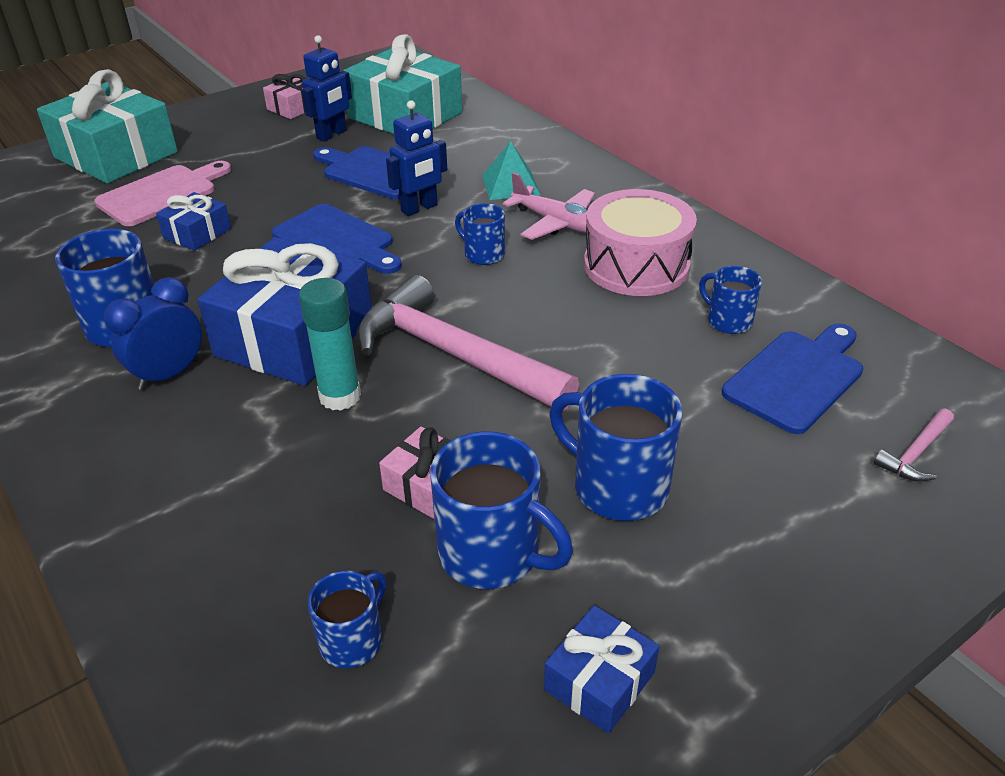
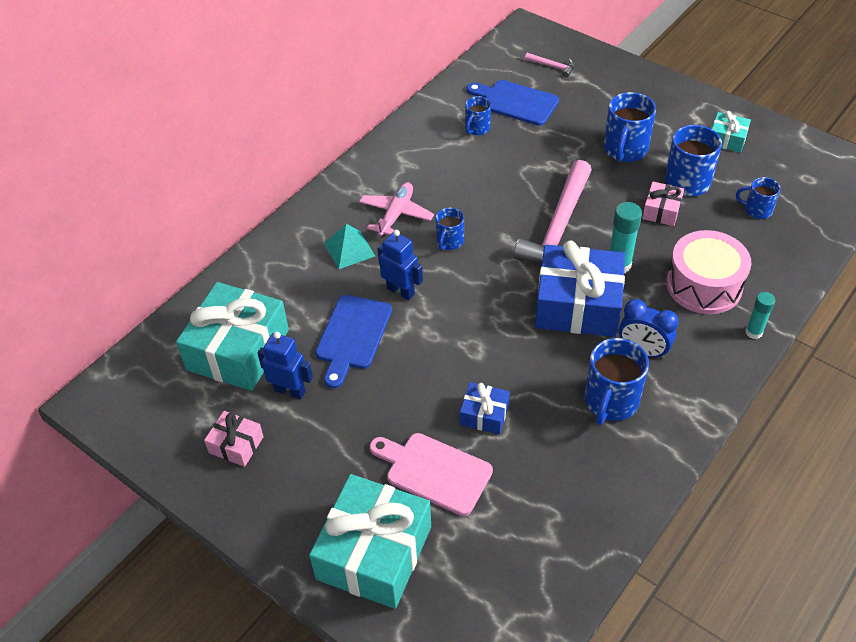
camera: 105 degrees left, 10 degrees up
blue cutting board [272,204,402,274] -> none
blue gift [544,605,659,734] -> turquoise gift [712,111,751,153]
pink drum [584,189,697,296] -> pink drum moved to [666,230,751,314]
none -> turquoise glue stick [745,292,775,339]

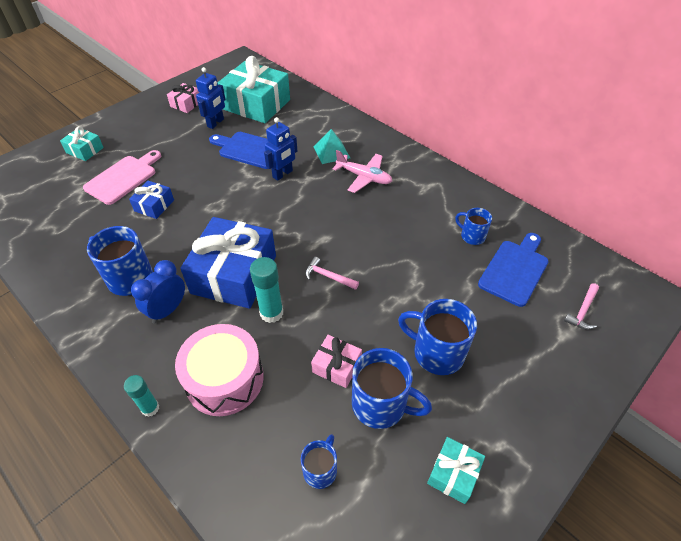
camera: 95 degrees right, 0 degrees up
turquoise gift [309,474,431,609] -> turquoise gift [60,126,104,161], size x0.48
blue mug [436,208,464,250] -> none
pink hammer [514,160,592,264] -> pink hammer [305,257,359,290], size x0.41

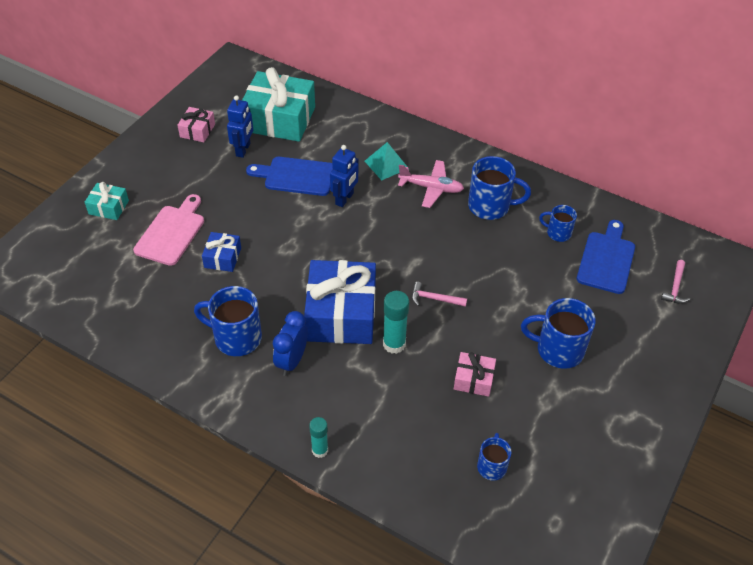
camera: 15 degrees left, 0 degrees up
pink drum [175,324,264,416] -> none
blue mug [352,348,432,429] -> blue mug moved to [468,156,531,220]
turquoise gift [427,437,485,504] -> none

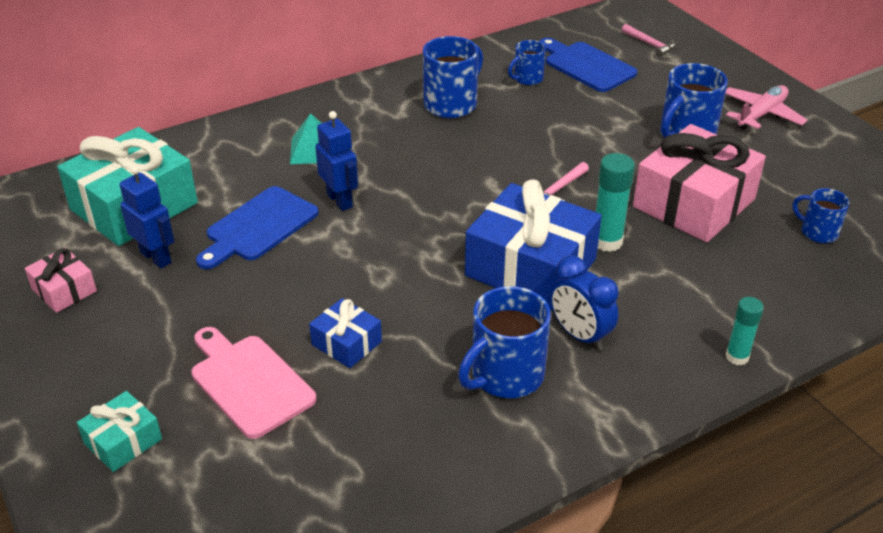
camera: 60 degrees left, 10 degrees down
pink plane [398,160,464,208] -> pink plane moved to [726,85,808,130]
pink gift [454,352,496,397] -> pink gift [633,124,766,242], size x2.09

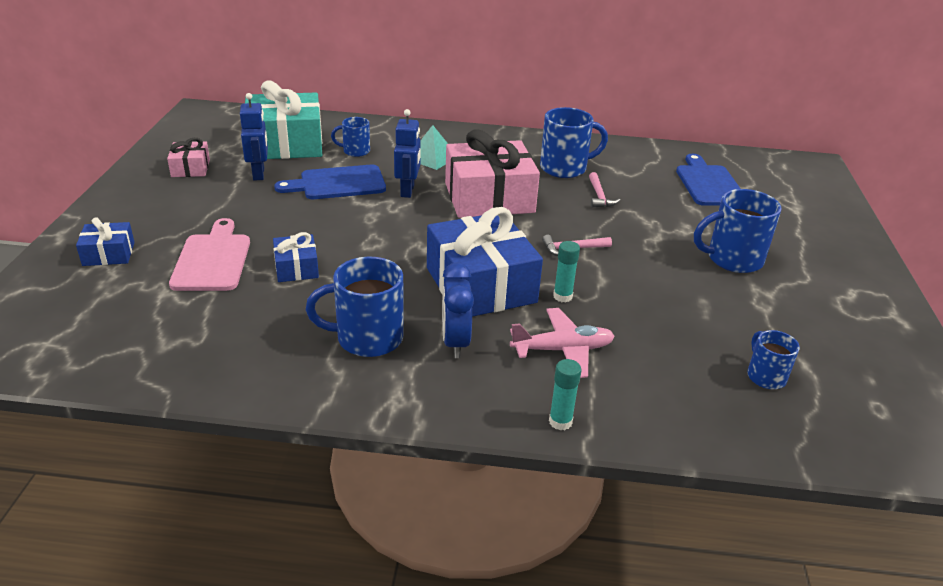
camera: 35 degrees right, 5 degrees down
turquoise gift [77,391,162,472] -> blue gift [76,217,135,266]
blue mug [508,40,546,85] -> blue mug moved to [331,117,370,157]
turquoise glue stick [596,153,635,252] -> turquoise glue stick [553,241,580,302], size x0.65
pink hammer [622,24,675,57] -> pink hammer moved to [589,172,620,208]
pink gift [633,124,766,242] -> pink gift moved to [445,129,540,218]
pink plane [726,85,808,130] -> pink plane moved to [510,308,614,378]

